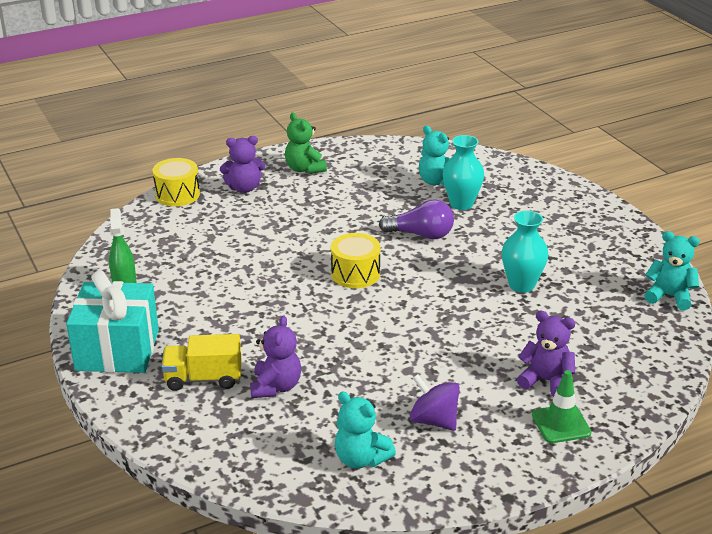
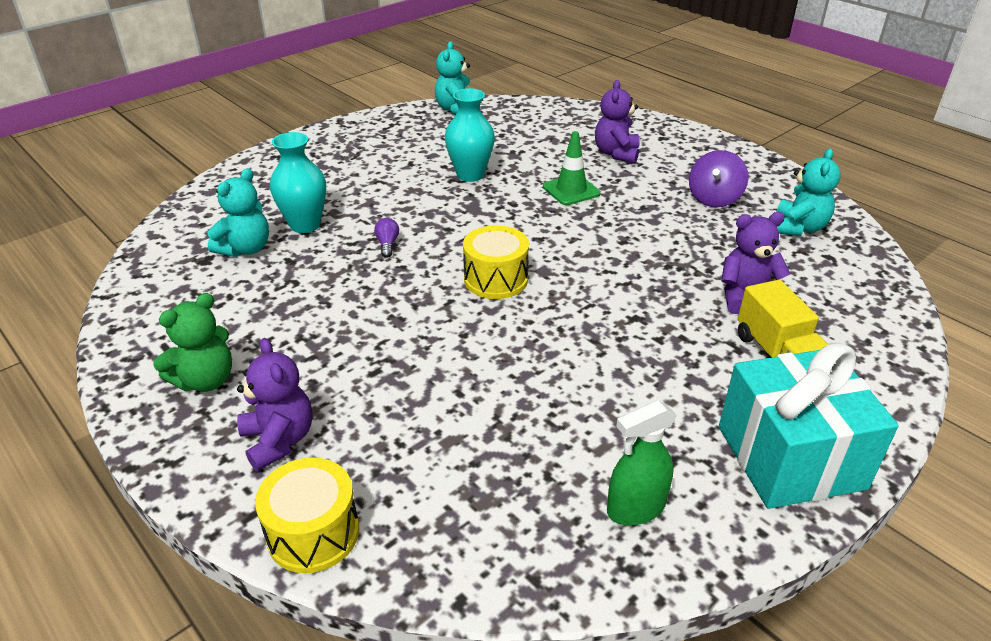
camera: 105 degrees left, 5 degrees up
purple light bulb [379,199,454,239] -> purple light bulb [374,218,399,258], size x0.48
green traffic cone [532,370,591,443] -> green traffic cone moved to [543,131,601,205]

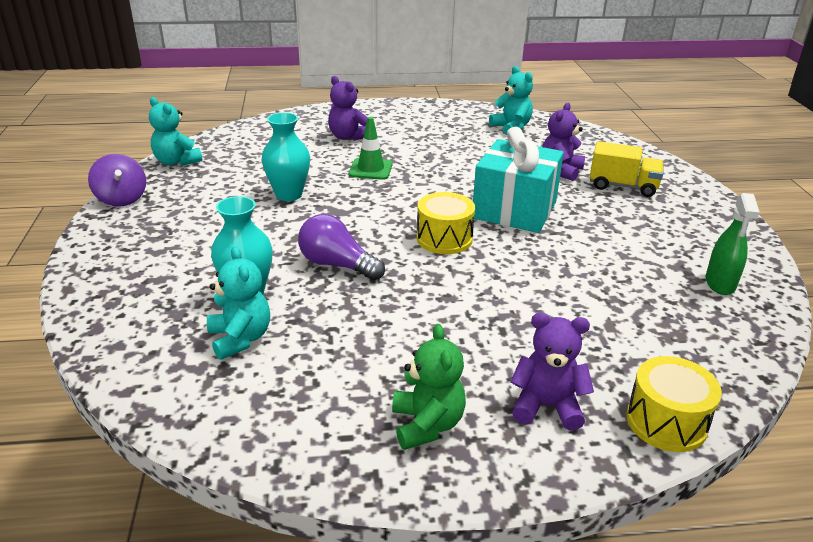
camera: 55 degrees left, 5 degrees down
purple light bulb [374,218,399,258] -> purple light bulb [298,214,385,280], size x2.07
purple spinning top [689,150,749,207] -> purple spinning top moved to [88,154,146,207]
turquoise gift [719,343,899,509] -> turquoise gift moved to [473,127,564,233]

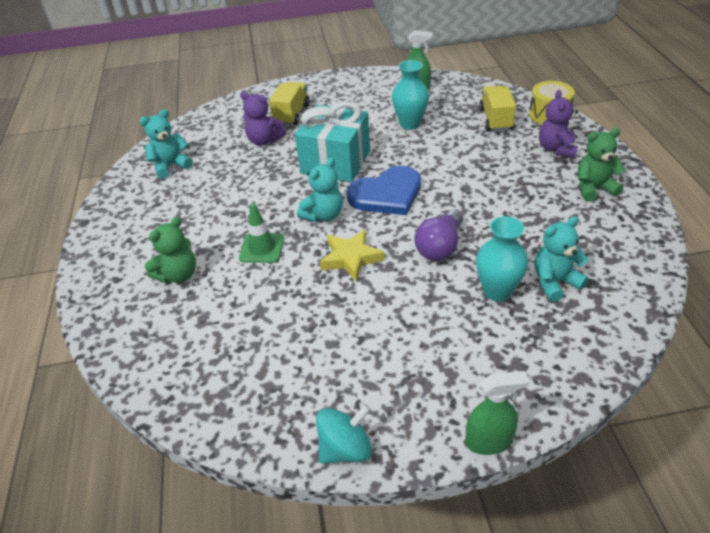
camera: 90 degrees left, 10 degrees up
purple spinning top [88,154,146,207] -> turquoise spinning top [316,404,372,464]
turquoise teddy bear [149,97,202,166] -> turquoise teddy bear moved to [297,157,343,222]
turquoise vase [262,112,310,201] -> turquoise vase moved to [392,60,429,130]
purple teddy bear [328,76,368,141] -> green teddy bear [145,217,196,284]
yellow drum [417,192,475,254] -> blue heart [347,166,421,215]
none -> yellow star [320,229,384,282]
none -> green spray bottle [465,371,529,455]
none -> yellow truck [479,86,516,131]

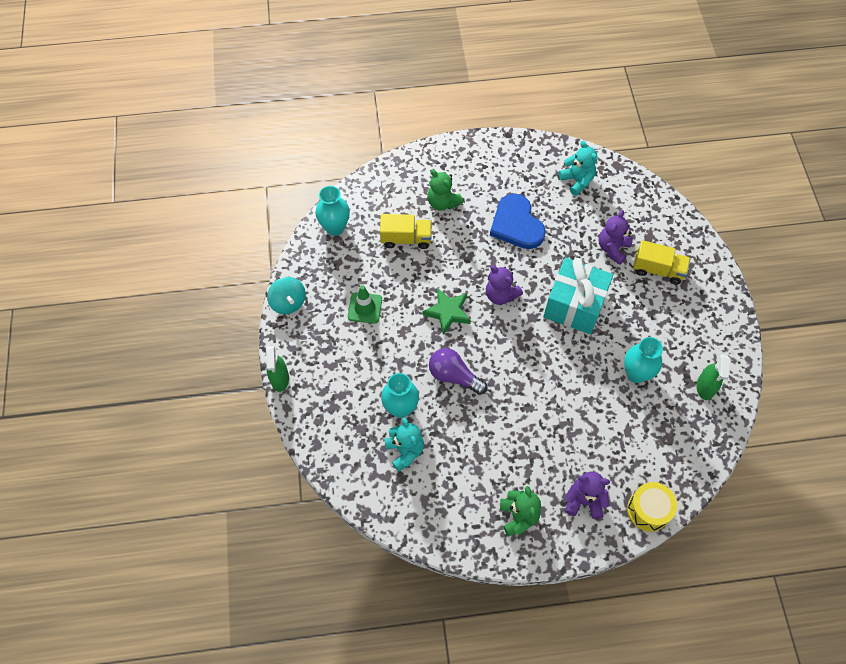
camera: 90 degrees right, 20 degrees up
green traffic cone [239,203,284,263] -> green traffic cone moved to [348,285,382,324]
turquoise teddy bear [297,157,343,222] -> purple teddy bear [486,265,523,305]
yellow star [320,229,384,282] -> green star [423,289,471,335]
blue heart [347,166,421,215] -> blue heart moved to [490,194,546,249]
yellow truck [479,86,516,131] -> yellow truck moved to [380,214,432,249]
none -> turquoise vase [315,186,350,236]

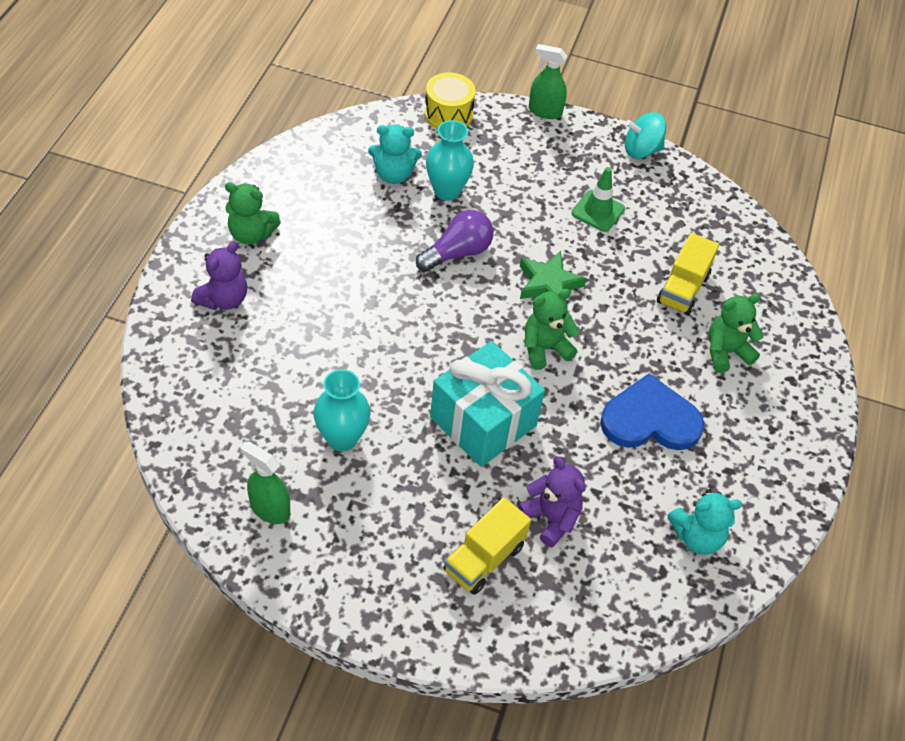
camera: 110 degrees right, 10 degrees down
turquoise vase [315,186,350,236] -> none
purple teddy bear [486,265,523,305] -> green teddy bear [524,289,579,370]
yellow drum [627,482,677,532] -> yellow drum moved to [424,72,476,129]

